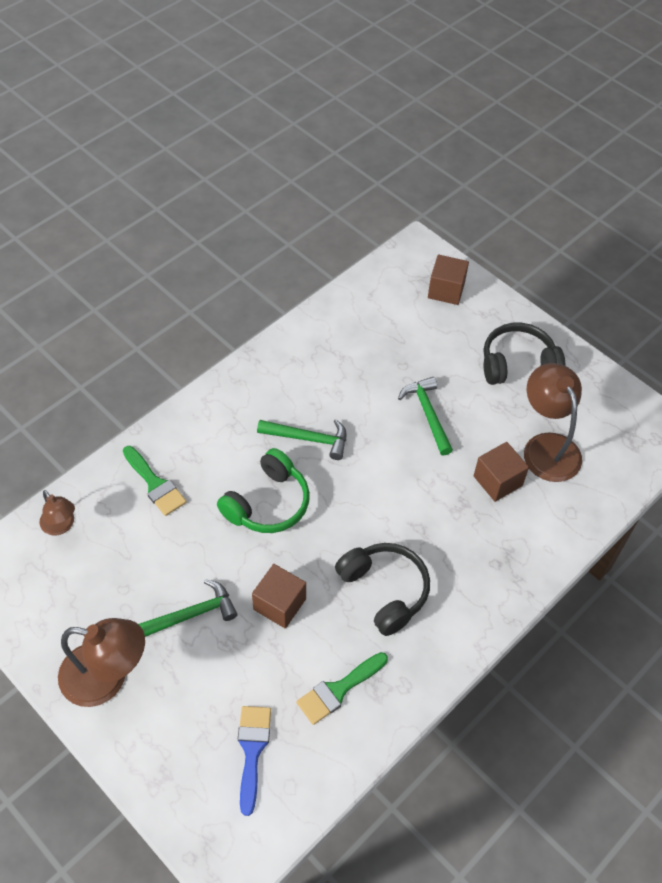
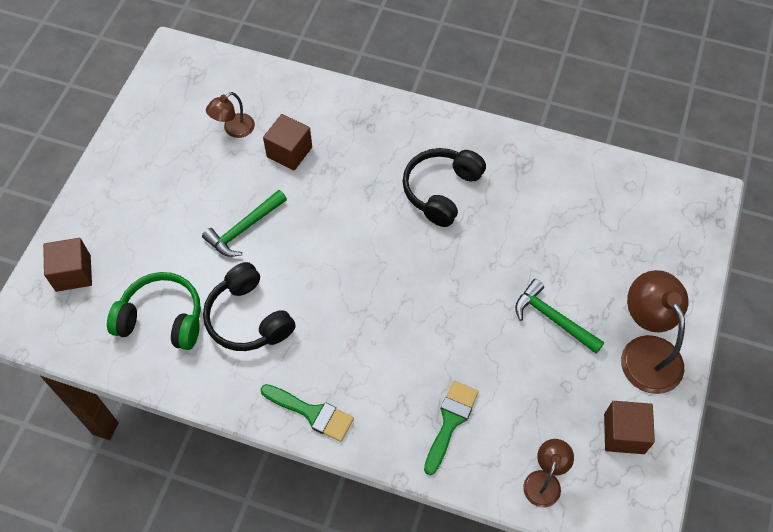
camera: 115 degrees left, 5 degrees up
green headphones [217,448,310,533] -> green headphones moved to [107,272,201,350]
blue brush [238,706,271,816] -> none
brown cube [252,564,306,629] -> brown cube moved to [604,401,655,454]
green hammer [257,419,346,460] -> none
green brush [296,652,388,725] -> green brush moved to [261,384,354,442]
black headphones [484,323,565,385] -> black headphones moved to [203,262,296,351]
brown lamp [524,363,582,482] -> brown lamp [206,92,255,138], size x0.56

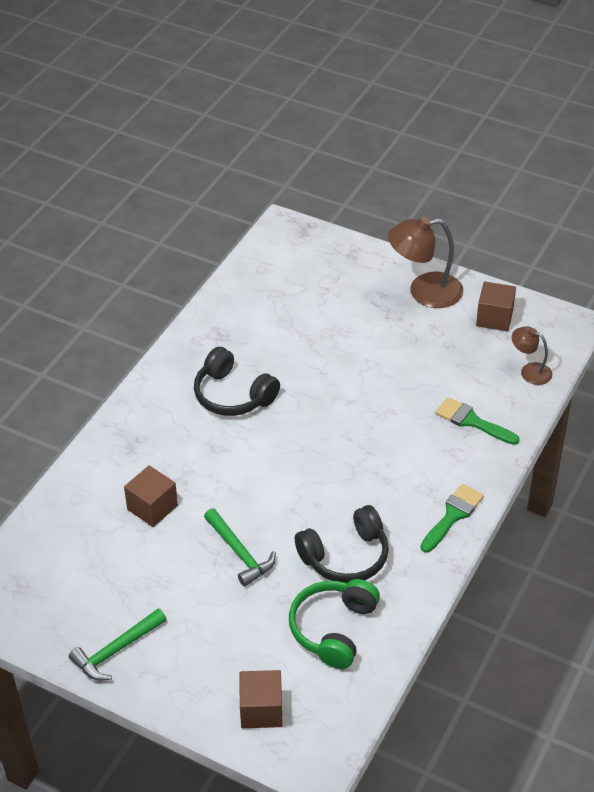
camera: 80 degrees left, 15 degrees down
brown lamp [206,92,255,138] -> none
green hammer [515,279,604,354] -> green hammer moved to [69,608,167,681]

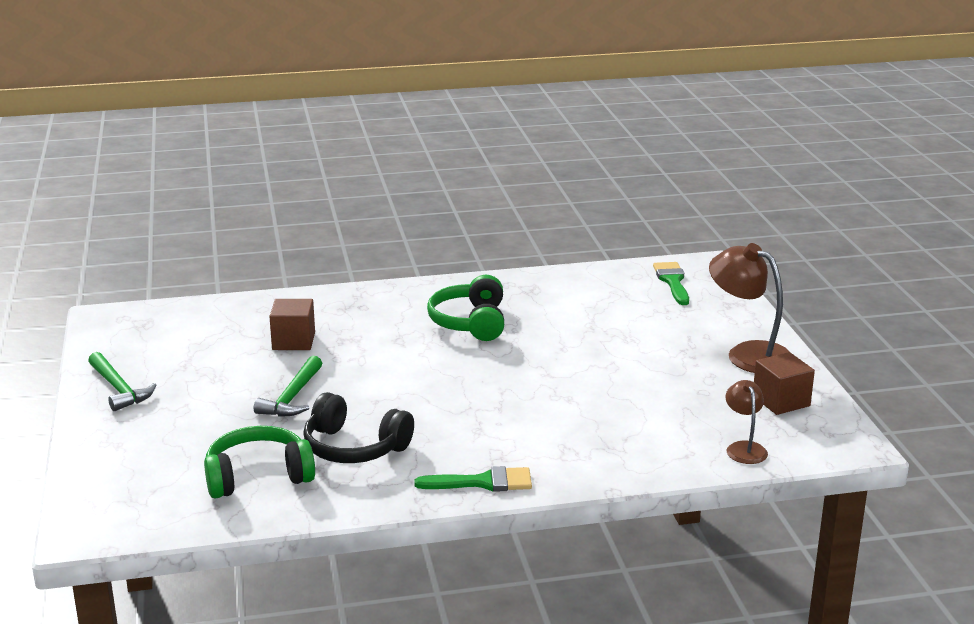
camera: 50 degrees right, 20 degrees down
green hammer [69,608,167,681] -> green hammer turned 135 degrees counterclockwise [88,352,156,411]
black headphones [194,347,280,416] -> green headphones [427,275,504,341]
brown cube [240,670,283,728] -> none
green brush [435,397,520,445] -> green brush moved to [653,262,689,305]

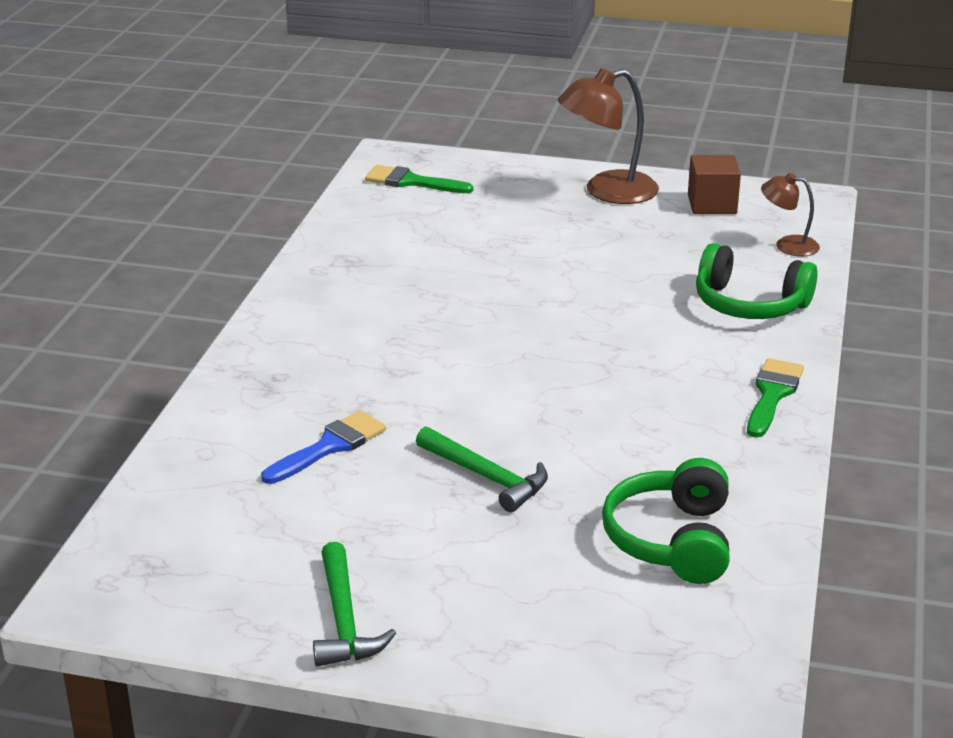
camera: 65 degrees left, 5 degrees up
green hammer [88,352,156,411] -> green hammer turned 90 degrees clockwise [313,542,396,667]
brown cube [269,299,315,350] -> blue brush [261,411,386,484]
black headphones [303,392,414,463] -> none
green headphones [427,275,504,341] -> green headphones moved to [696,243,818,319]

